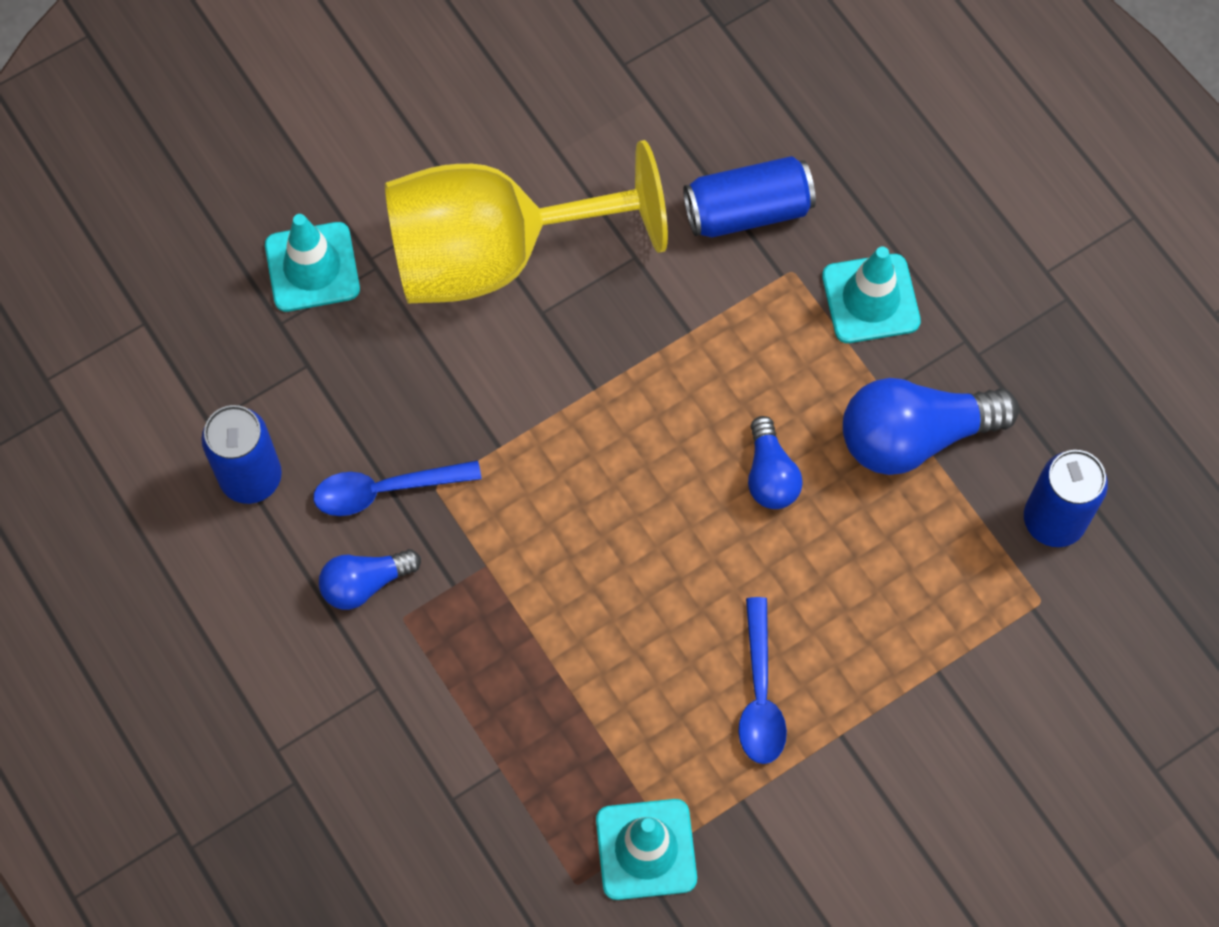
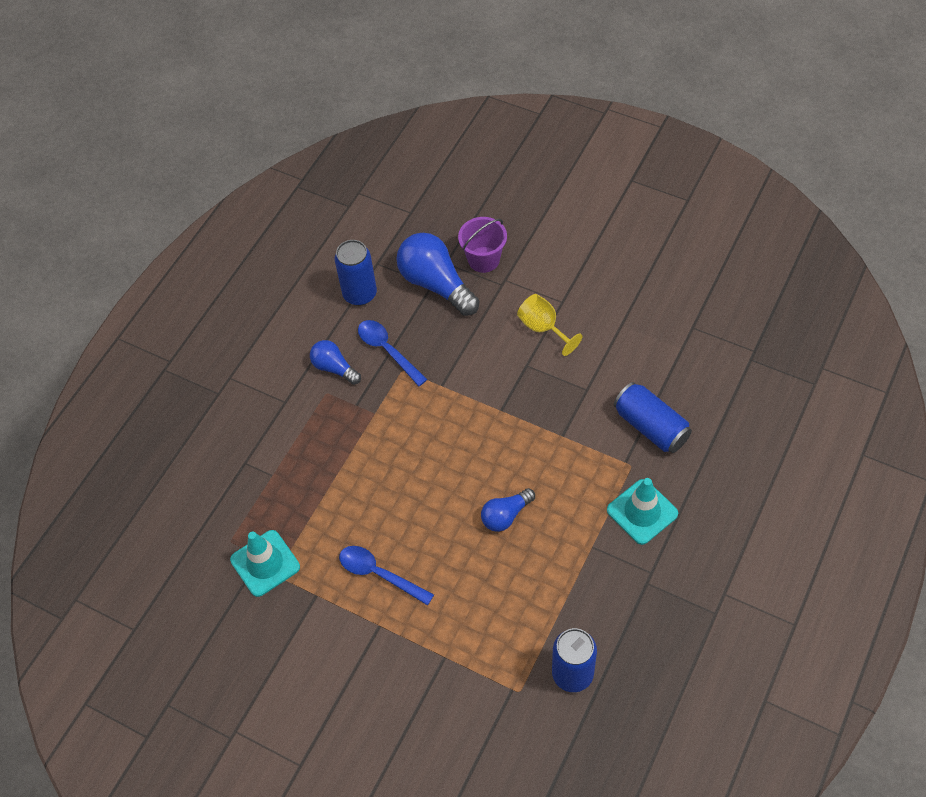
camera: 65 degrees right, 10 degrees down
turquoise traffic cone [265,214,360,312] -> purple bucket [458,217,507,273]
yellow goblet [385,140,668,304] -> yellow goblet [517,294,583,356], size x0.42
blue spoon [738,597,787,764] -> blue spoon turned 60 degrees clockwise [339,546,434,605]
blue light bulb [843,378,1019,475] -> blue light bulb moved to [396,233,479,316]

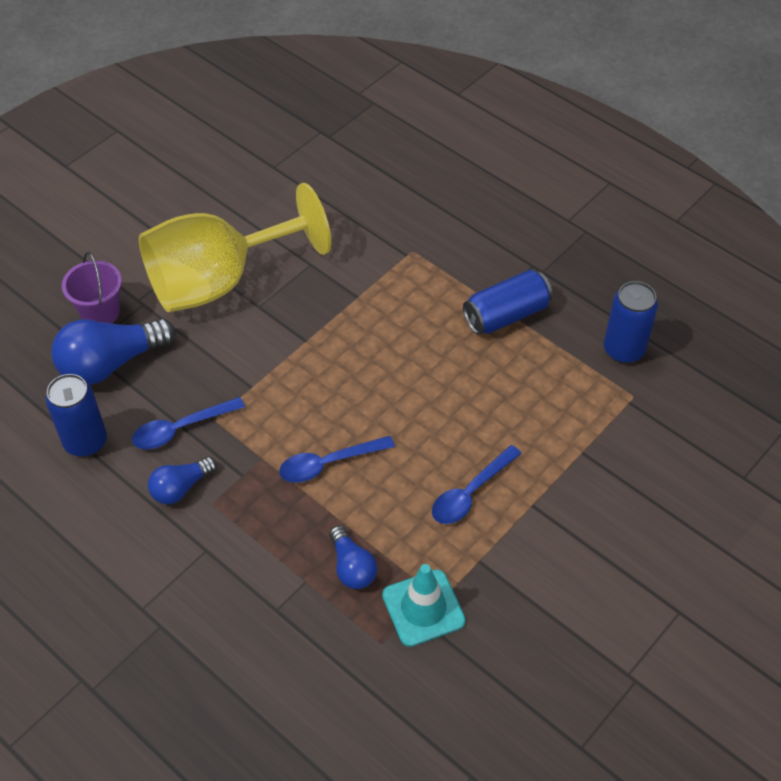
camera: 80 degrees left, 5 degrees down
blue light bulb [481,488,535,532] -> blue light bulb moved to [329,525,377,589]
yellow goblet [517,294,583,356] -> yellow goblet [139,183,331,312], size x2.38
turquoise traffic cone [607,478,678,545] -> none
blue can [614,382,692,453] -> blue can moved to [463,270,552,335]
none -> blue spoon [279,436,395,483]

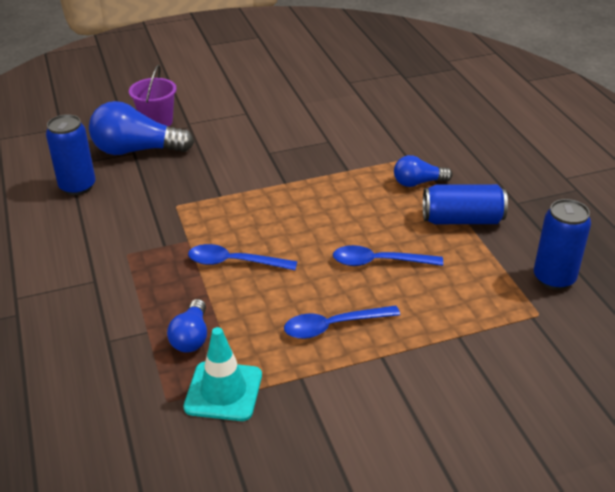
camera: 30 degrees right, 15 degrees down
blue spoon [132,397,245,449] -> blue spoon moved to [333,245,443,266]
yellow goblet [139,183,331,312] -> none
blue light bulb [148,457,217,504] -> blue light bulb moved to [394,155,453,187]

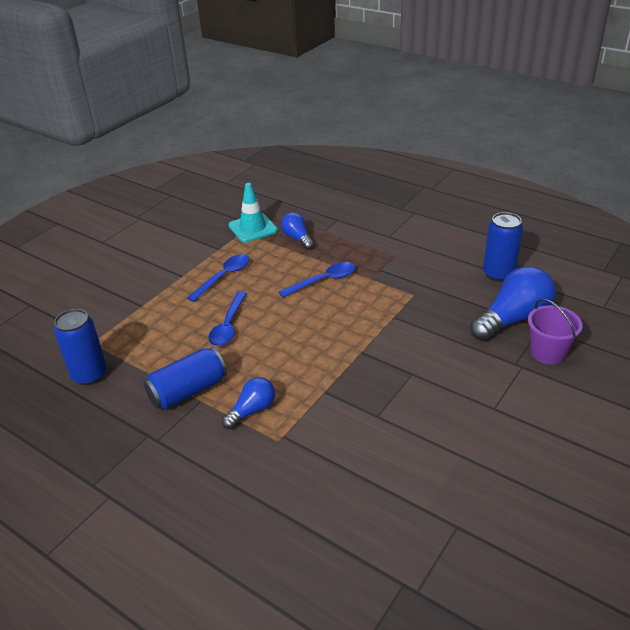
camera: 145 degrees right, 0 degrees up
blue spoon [333,245,443,266] -> blue spoon turned 135 degrees clockwise [208,291,247,346]

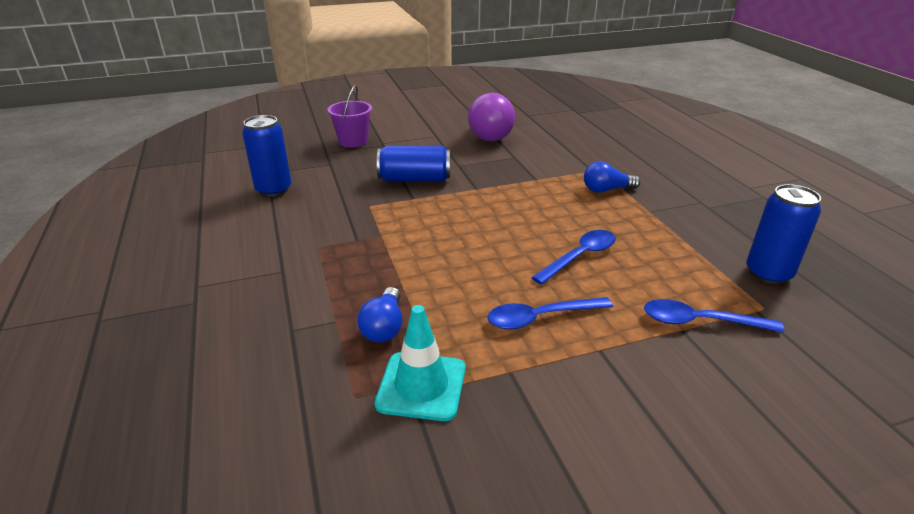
camera: 145 degrees left, 5 degrees down
blue can [143,347,227,409] -> blue can moved to [377,146,450,182]
blue spoon [278,262,355,298] -> blue spoon moved to [644,299,784,333]
blue light bulb [470,266,556,341] -> none
none -> purple light bulb [468,93,515,141]

